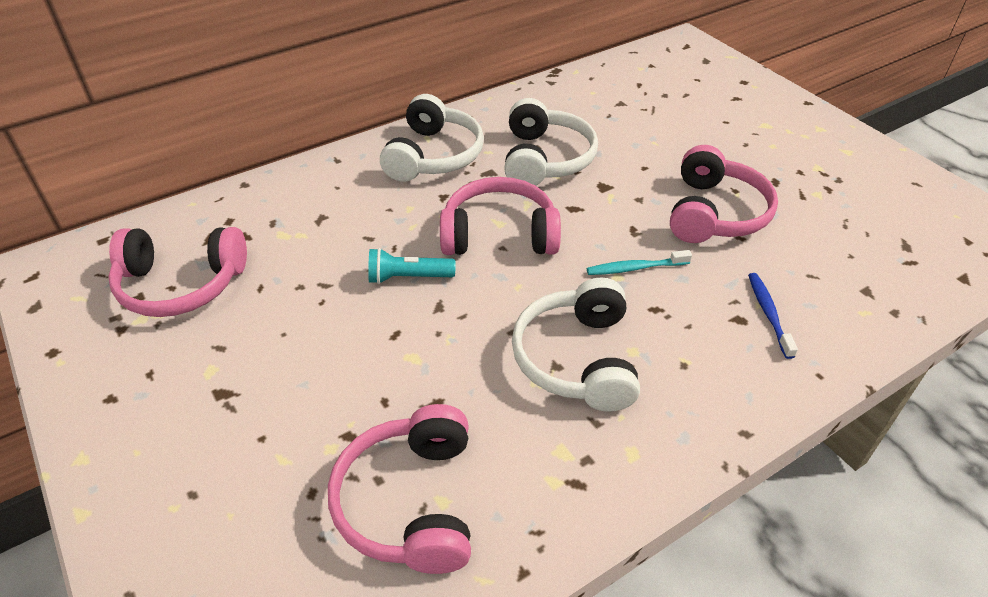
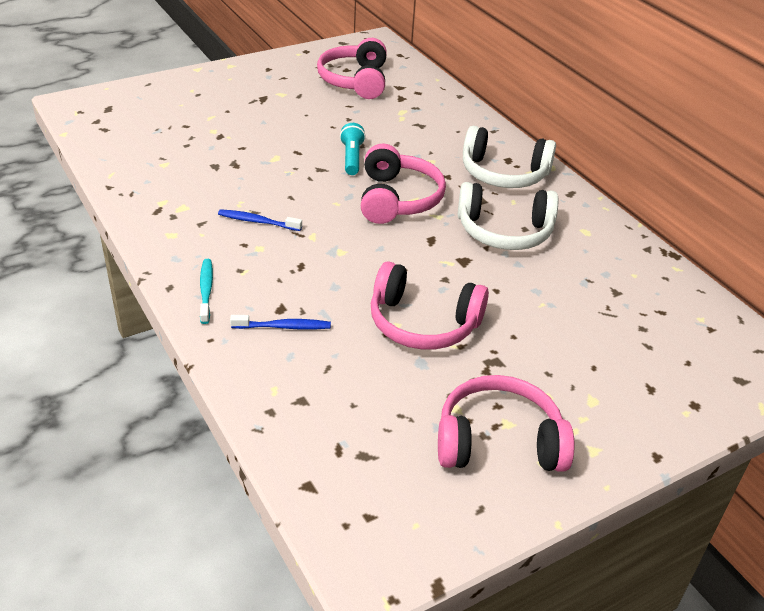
camera: 90 degrees right, 5 degrees down
pink headphones [328,404,471,574] -> pink headphones moved to [438,375,574,472]
white headphones [512,277,640,412] -> blue toothbrush [218,209,302,231]
turquoise toothbrush [587,250,692,275] -> turquoise toothbrush moved to [200,259,213,324]

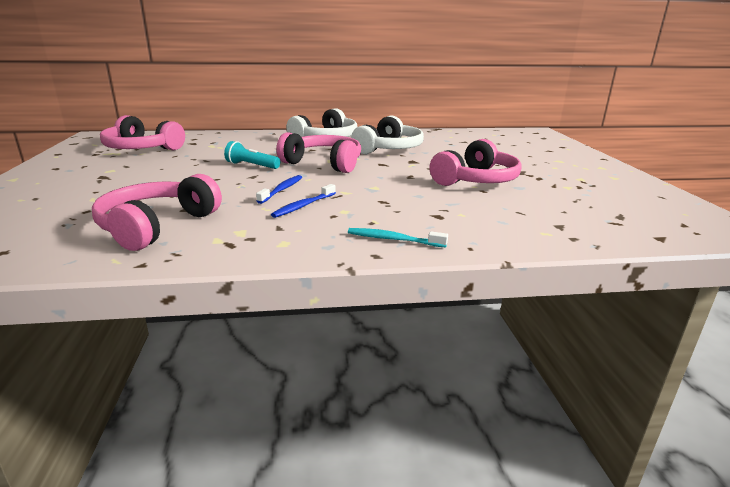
camera: 65 degrees left, 15 degrees down
blue toothbrush [230,315,331,330] -> blue toothbrush moved to [256,175,302,204]
pink headphones [438,375,574,472] -> pink headphones moved to [92,174,222,251]

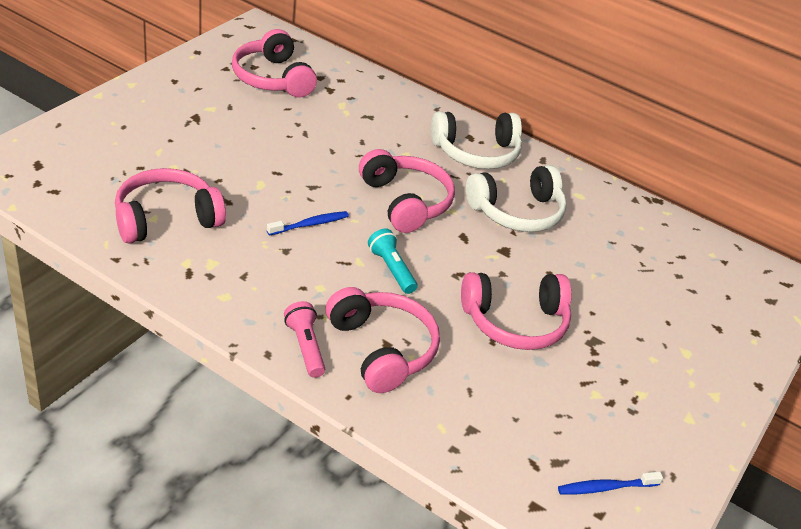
camera: 35 degrees right, 15 degrees up
turquoise flashlight [224,141,280,169] -> turquoise flashlight moved to [368,228,417,294]
blue toothbrush [271,184,336,218] -> blue toothbrush moved to [558,472,663,495]
turquoise toothbrush [348,228,448,248] -> pink flashlight [284,301,325,378]
none -> pink headphones [326,287,440,393]

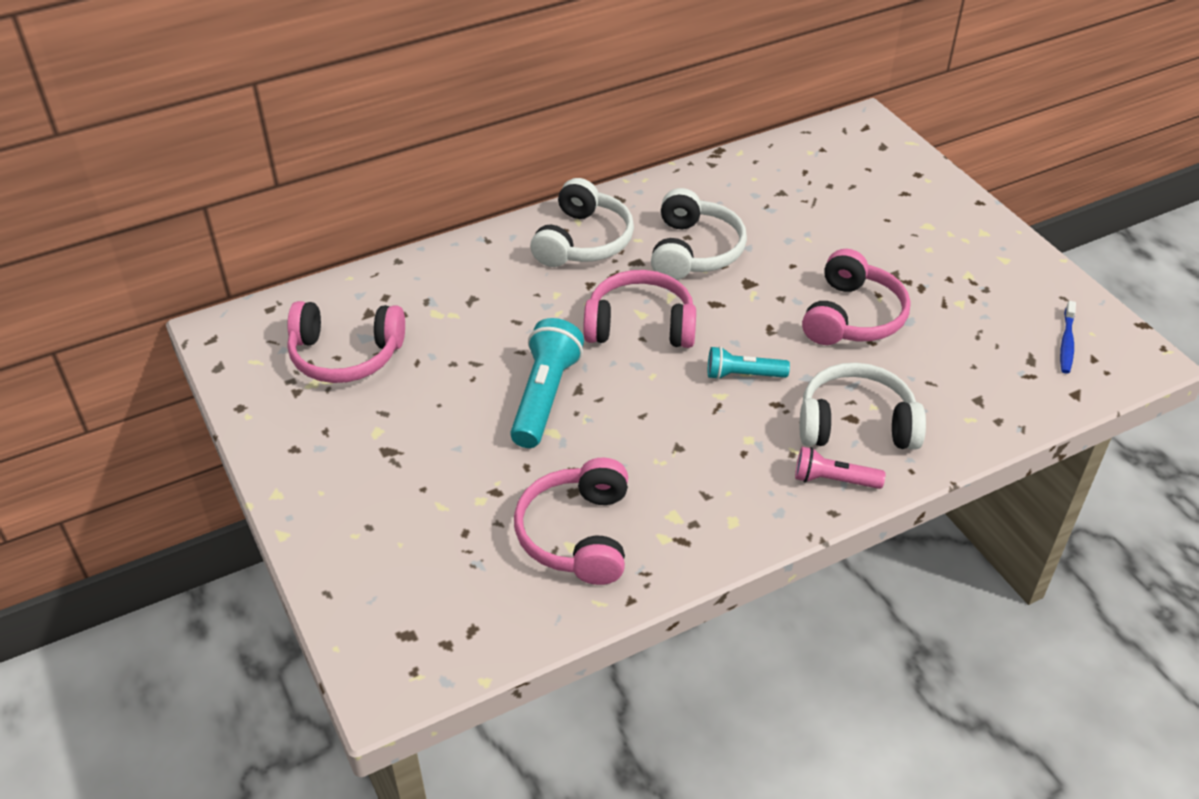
camera: 55 degrees left, 5 degrees up
blue toothbrush [267,211,349,235] -> none
pink headphones [326,287,440,393] -> white headphones [800,363,926,450]
none -> turquoise flashlight [510,318,584,448]

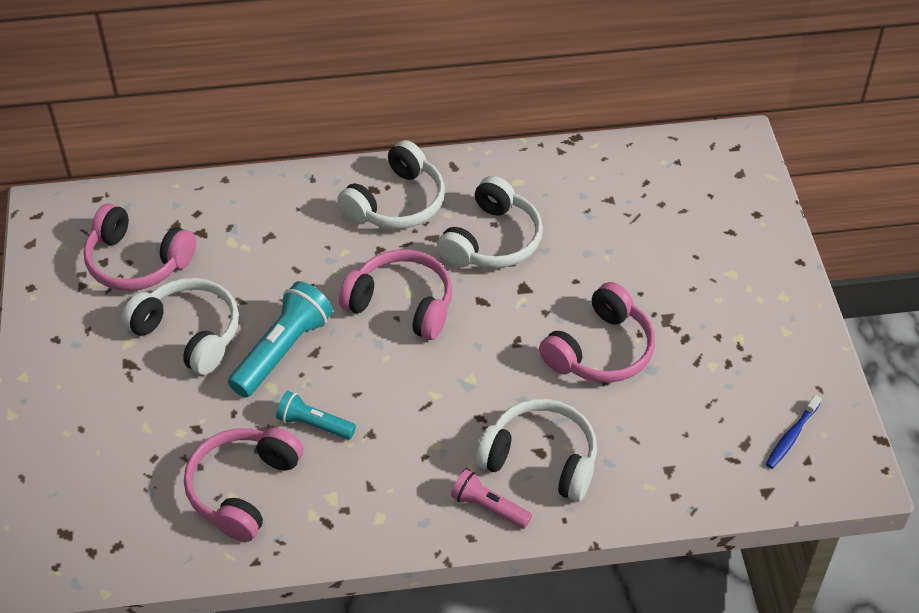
camera: 20 degrees right, 5 degrees up
turquoise flashlight [708,346,790,380] -> turquoise flashlight moved to [276,391,356,440]
none -> white headphones [122,278,239,375]

